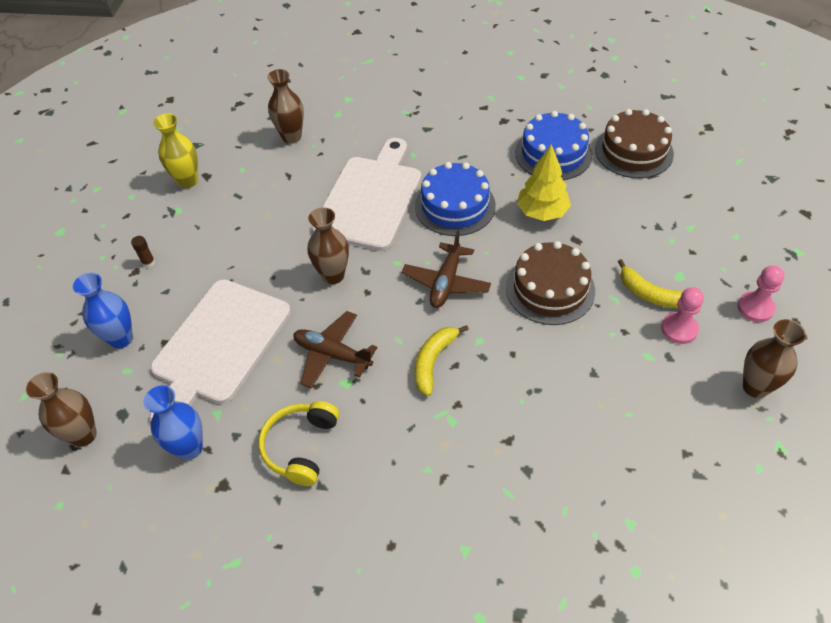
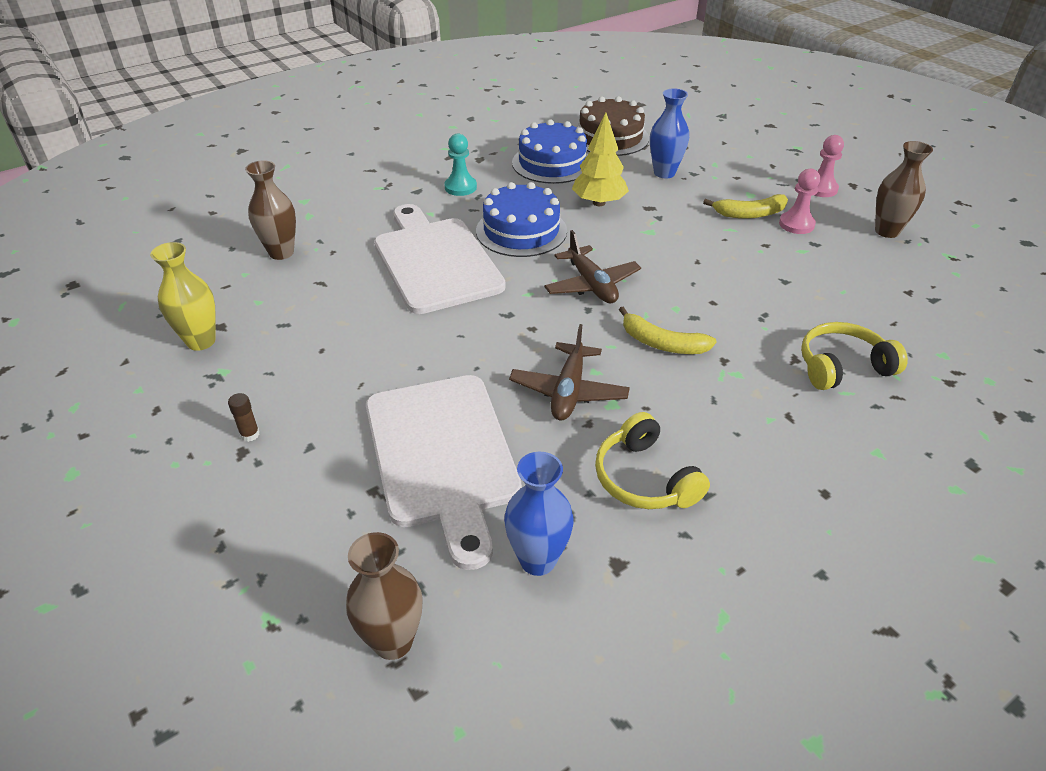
camera: 45 degrees left, 10 degrees down
blue vase [73,273,133,348] -> blue vase moved to [650,88,689,178]
brown plane [294,311,377,389] -> brown plane turned 60 degrees counterclockwise [509,324,630,420]
brown vase [307,207,349,284] -> none
yellow banana [415,325,469,396] -> yellow banana turned 45 degrees counterclockwise [619,306,717,354]
brown cake [506,241,595,325] -> none
none -> turquoise pawn [444,133,477,196]
none -> yellow headphones [801,322,908,390]

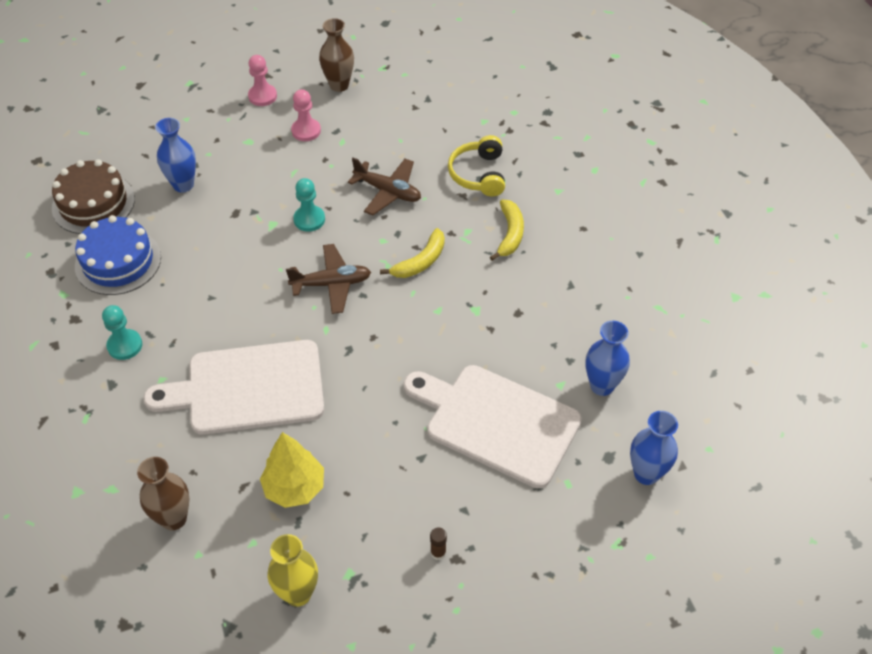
camera: 75 degrees left, 10 degrees up
brown vase [346,532,423,660] -> blue vase [630,411,678,485]
white cutting board [366,375,522,570] -> white cutting board turned 150 degrees counterclockwise [404,365,582,488]
blue cake [476,182,567,257] -> none
brown plane [509,324,630,420] -> brown plane moved to [348,158,421,215]
yellow tree [572,112,629,206] -> yellow tree moved to [260,432,324,508]
yellow headphones [595,412,710,509] -> none
yellow banana [703,194,788,219] -> yellow banana moved to [490,200,524,261]
none -> turquoise pawn [293,178,325,232]

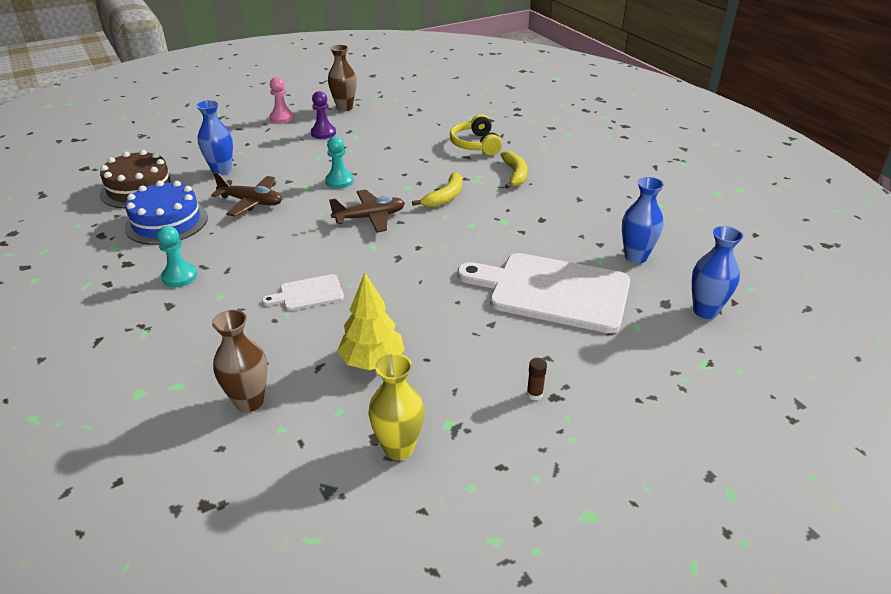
camera: 10 degrees left, 15 degrees down
white cutting board [143,340,324,435] -> white cutting board [262,274,344,311], size x0.45
pink pawn [291,89,321,141] -> purple pawn [311,91,336,139]
brown plane [348,158,421,215] -> brown plane moved to [211,172,282,216]

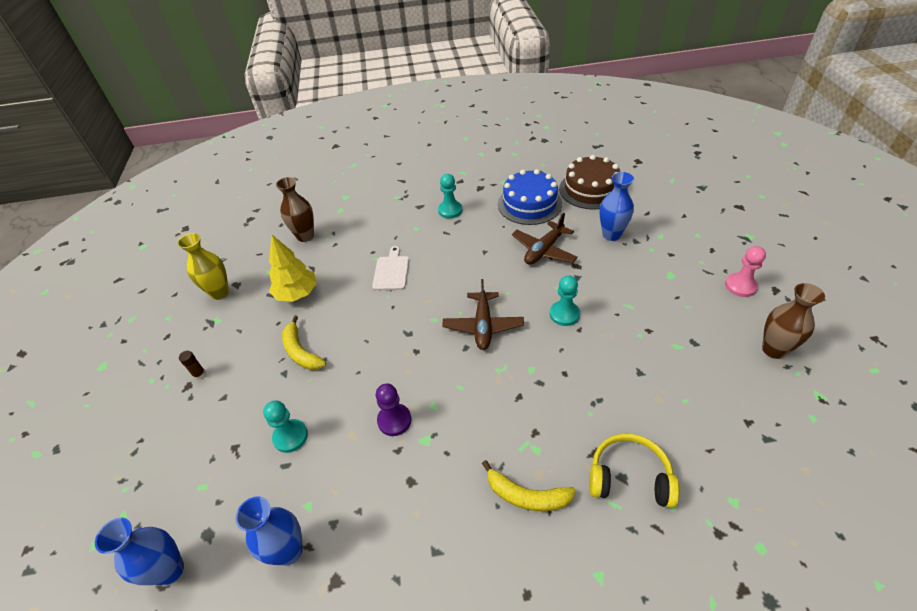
camera: 115 degrees right, 10 degrees up
purple pawn [311,91,336,139] -> purple pawn moved to [376,383,411,436]
yellow banana [412,172,462,207] -> yellow banana moved to [282,315,326,370]
white cutting board [457,253,630,333] -> turquoise pawn [263,400,308,453]

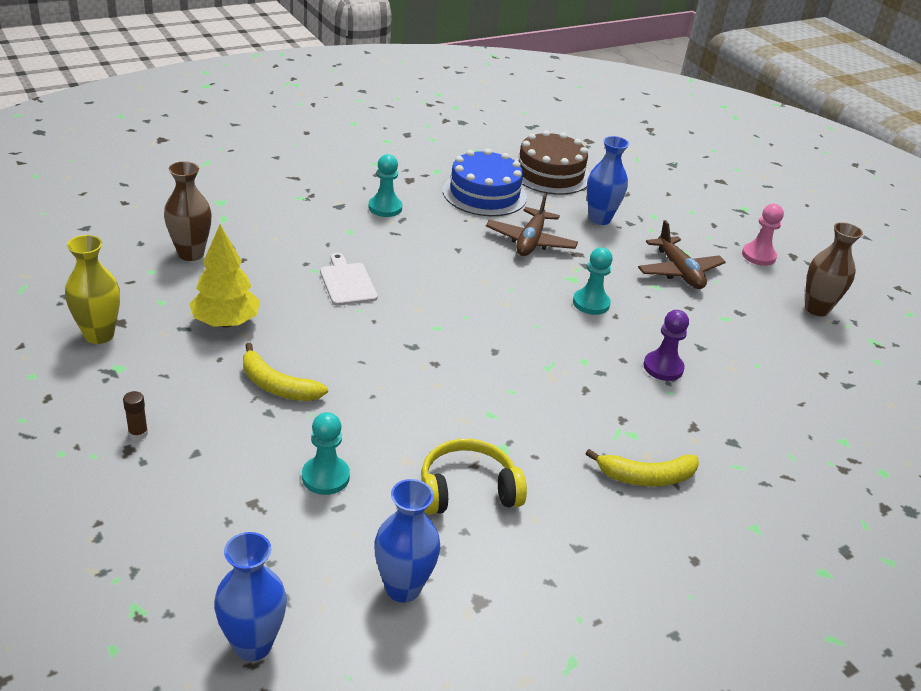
camera: 30 degrees left, 10 degrees down
purple pawn [376,383,411,436] -> purple pawn moved to [644,310,689,381]
brown plane [442,279,524,350] -> brown plane moved to [638,220,726,289]
yellow headphones [589,434,679,508] -> yellow headphones moved to [421,439,527,515]

